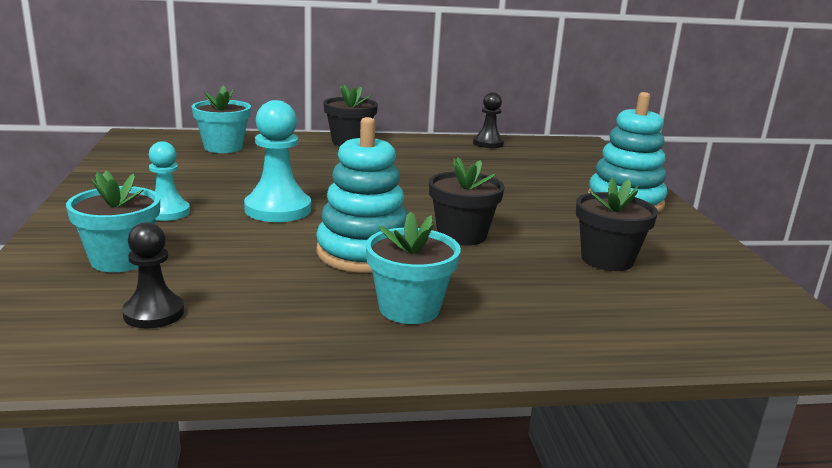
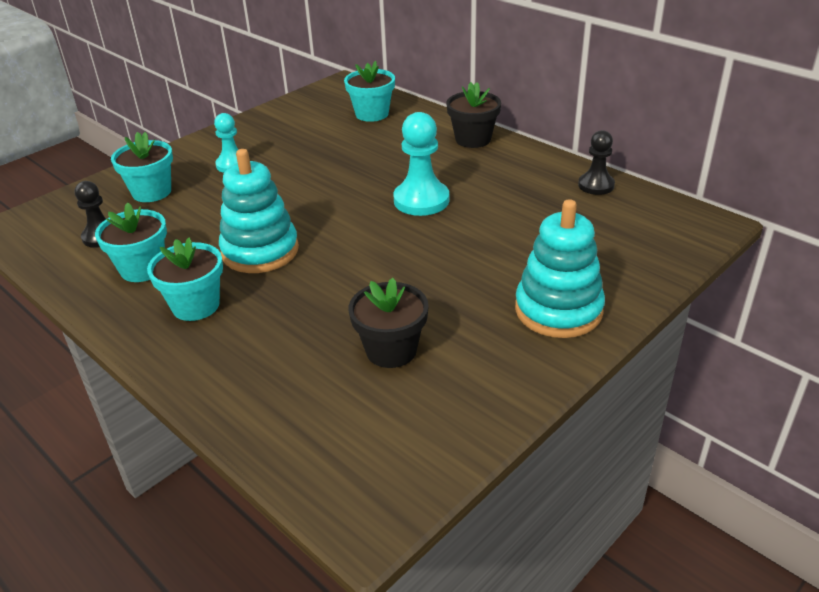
camera: 55 degrees right, 15 degrees up
turquoise pawn [244,100,311,222] -> turquoise pawn moved to [393,112,449,216]
black flower pot [429,157,505,246] -> none
none -> turquoise flower pot [95,203,167,282]

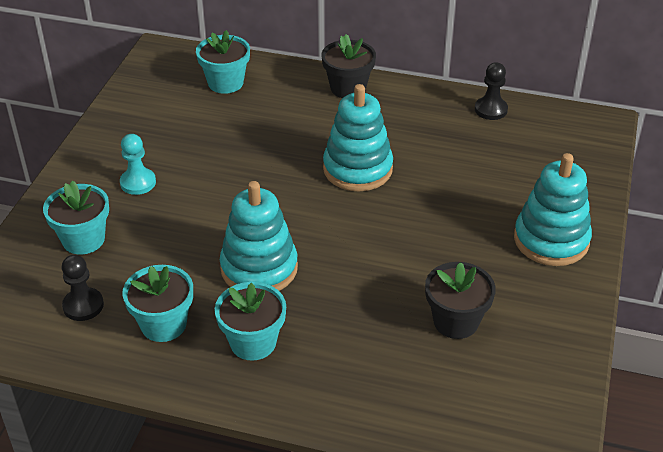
camera: 30 degrees left, 5 degrees up
turquoise pawn [393,112,449,216] -> turquoise stacking toy [323,84,393,191]

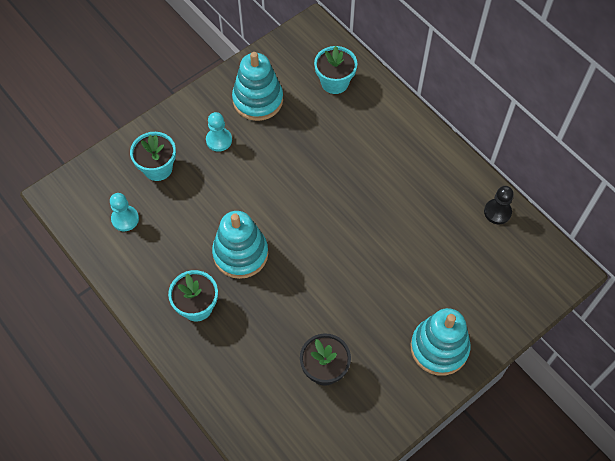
camera: 35 degrees right, 20 degrees up
black pawn [62,255,104,321] -> turquoise pawn [110,193,139,231]
turquoise flower pot [122,265,193,342] -> none
black flower pot [322,34,376,98] -> none
turquoise stacking toy [323,84,393,191] -> turquoise stacking toy moved to [232,52,283,121]

